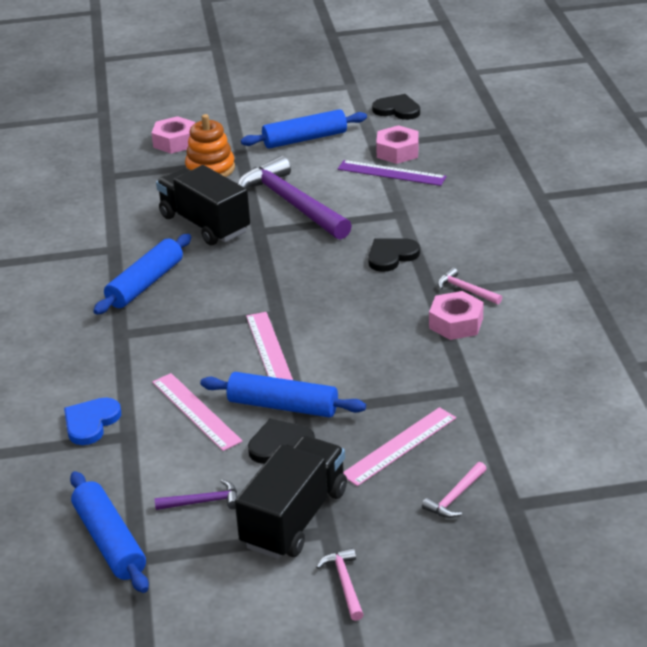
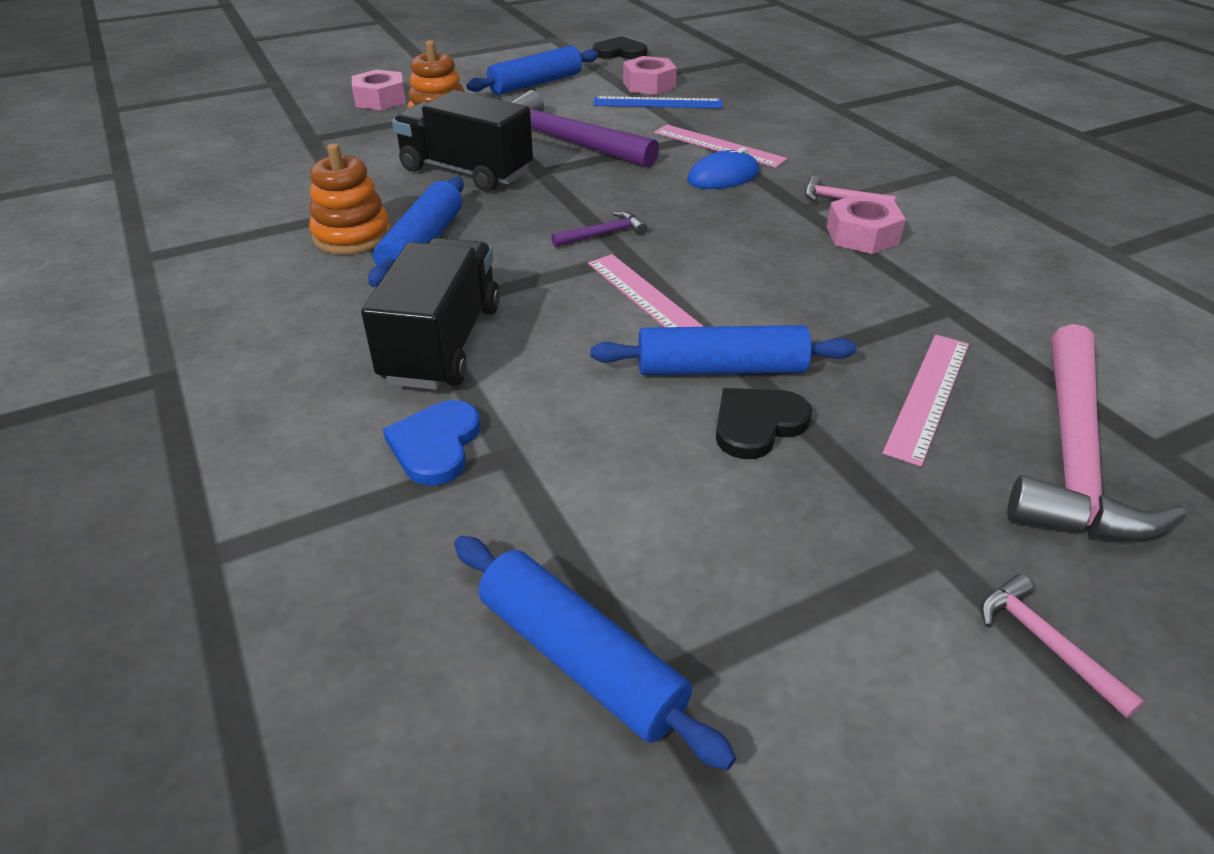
camera: 20 degrees left, 5 degrees up
pink ruler [152,373,243,451] -> pink ruler moved to [654,124,788,168]
purple hammer [155,480,237,510] -> purple hammer moved to [551,211,647,247]
black truck [235,436,347,559] -> black truck moved to [361,238,500,390]
purple ruler [338,160,447,186] -> blue ruler [593,96,723,108]
black heart [368,238,420,272] -> blue mouse [687,147,759,189]
pink hammer [422,462,487,518] -> pink hammer [1007,324,1186,541], size x2.34
none -> orange stacking toy [309,143,391,254]

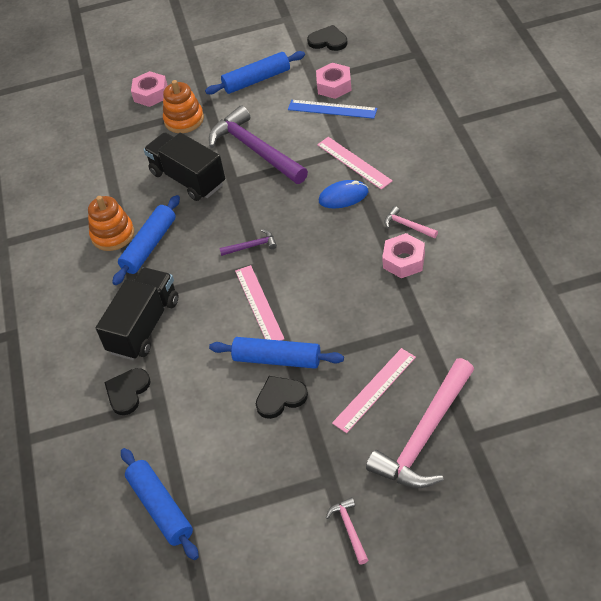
camera: 20 degrees right, 10 degrees up
blue heart [383,400,480,485] -> black heart [104,368,151,415]

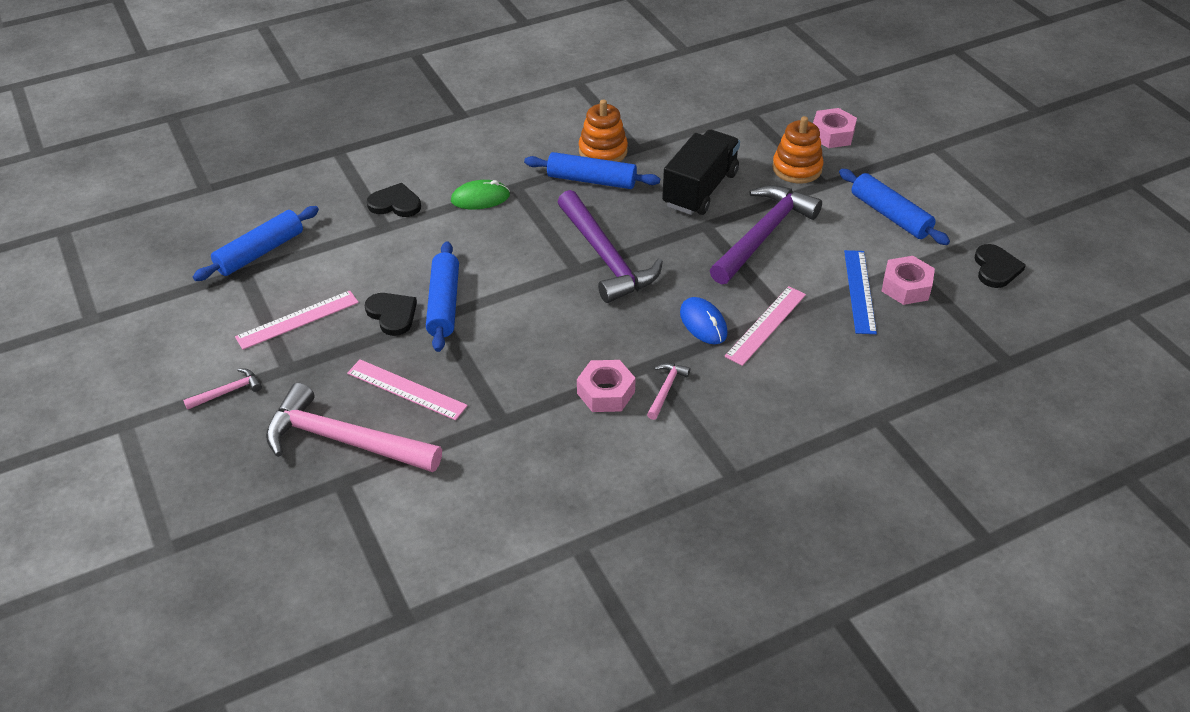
camera: 70 degrees right, 5 degrees down
black truck [96,268,178,360] -> green mouse [451,180,510,209]
purple hammer [219,229,277,256] -> purple hammer [558,190,663,303], size x2.34
pink ruler [235,265,285,341] -> pink ruler moved to [235,290,359,350]

